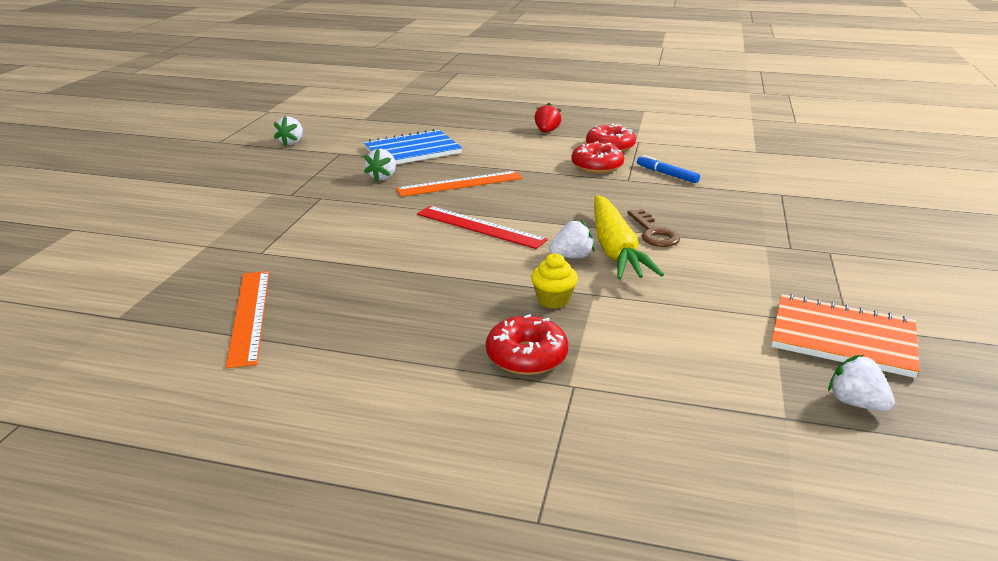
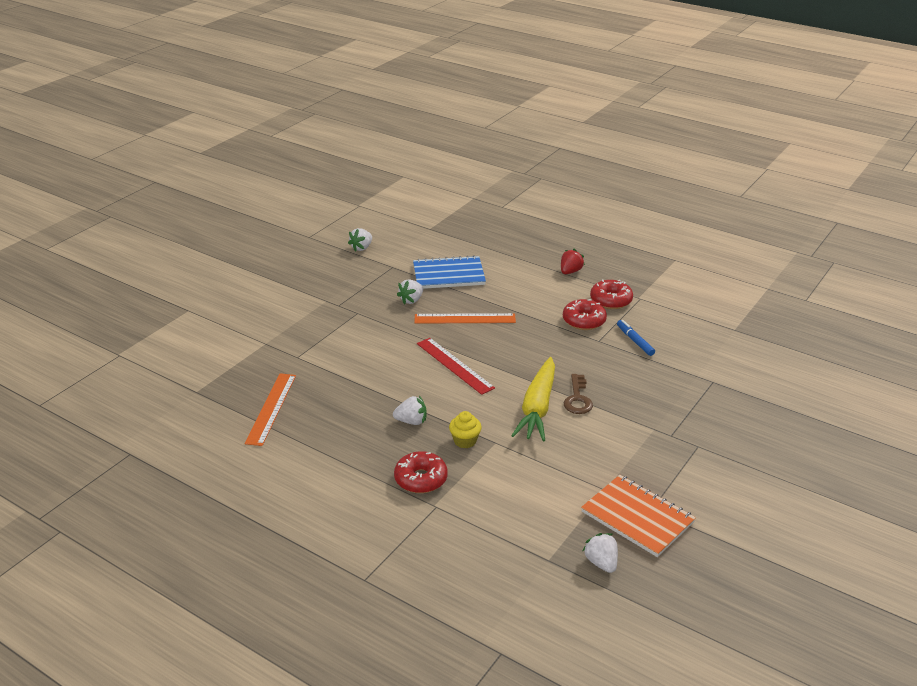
camera: 20 degrees right, 5 degrees up
white strawberry [549,220,595,258] -> white strawberry moved to [393,396,427,425]

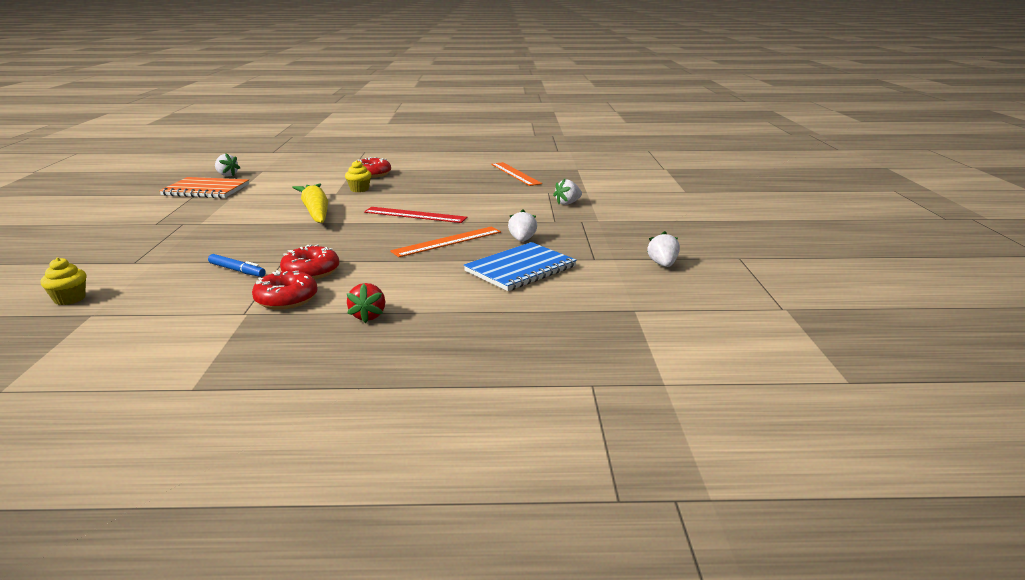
camera: 145 degrees right, 10 degrees down
white strawberry [393,396,427,425] -> white strawberry moved to [553,179,582,205]
brown key [564,374,593,414] -> none
none -> yellow cupcake [40,258,86,305]

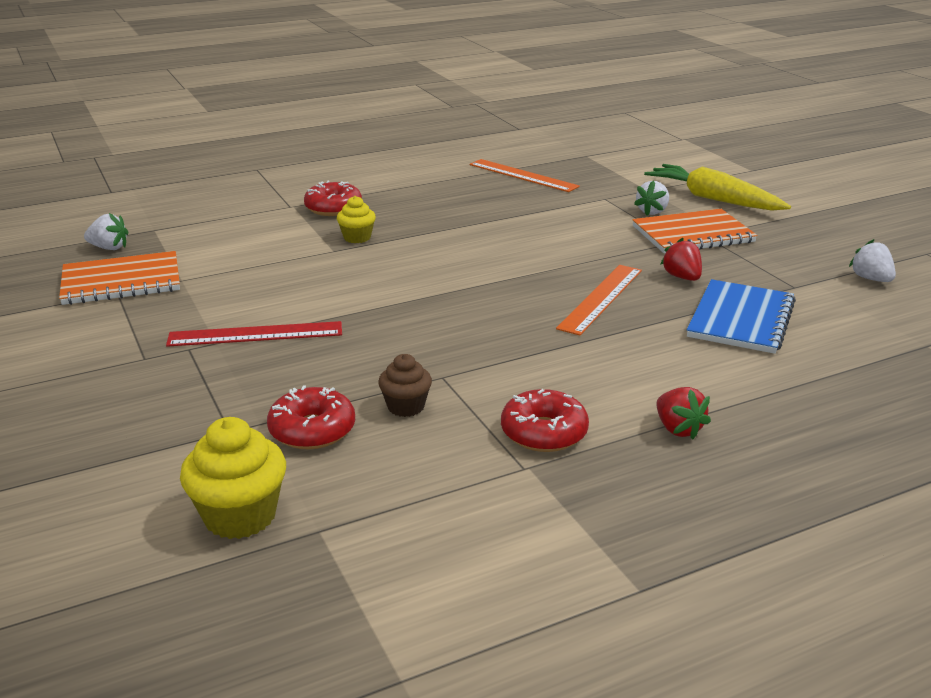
camera: 25 degrees left, 5 degrees up
yellow cupcake [40,258,86,305] -> yellow cupcake [180,417,286,539], size x1.64
blue marker [208,254,266,277] -> brown cupcake [378,354,432,417]
red donut [280,244,339,279] -> red donut moved to [267,385,355,449]
yellow carrot [292,183,328,223] -> yellow carrot moved to [644,164,791,211]
red ruler [364,207,468,223] -> red ruler moved to [166,321,342,347]
white strawberry [508,209,537,242] -> red strawberry [660,238,702,281]
none -> orange notebook [632,209,758,253]

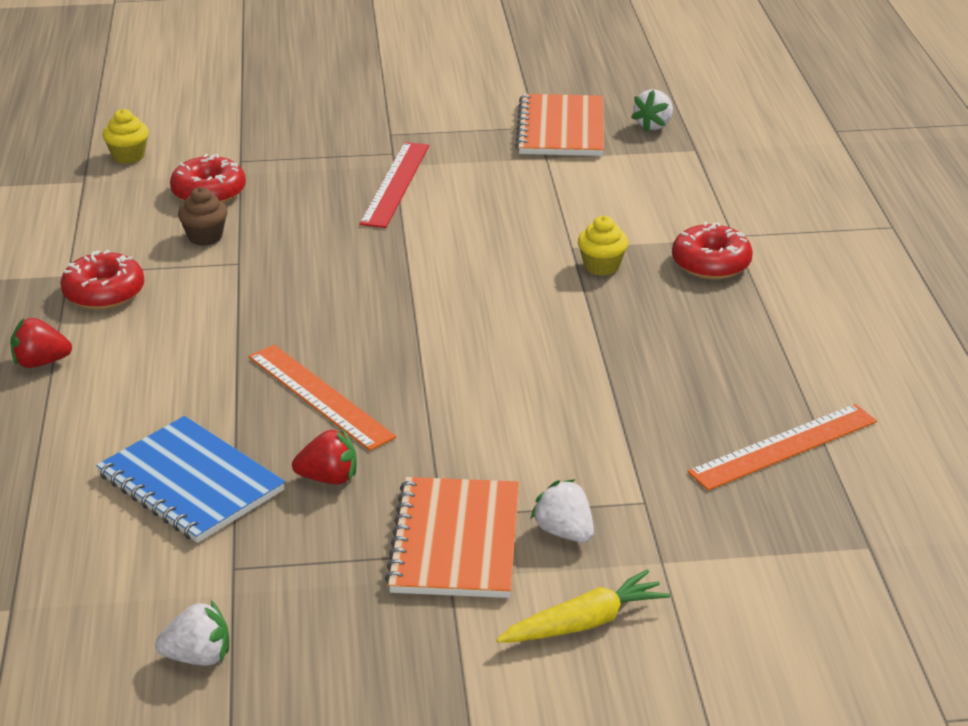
camera: 110 degrees right, 5 degrees up
yellow cupcake [180,417,286,539] -> yellow cupcake [102,109,149,164], size x0.61
yellow carrot [644,164,791,211] -> yellow carrot [497,569,670,643], size x0.64

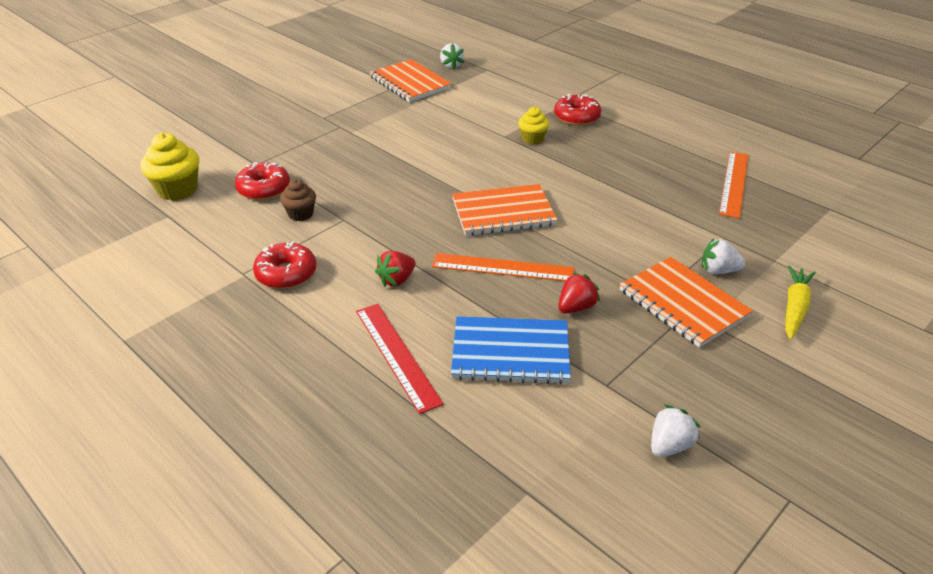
camera: 40 degrees left, 5 degrees up
red strawberry [10,318,72,368] -> red strawberry moved to [375,251,416,287]
yellow cupcake [102,109,149,164] -> yellow cupcake [141,133,199,200], size x1.64
red ruler [359,142,429,228] -> red ruler moved to [356,304,444,414]
none -> orange notebook [452,184,557,236]

